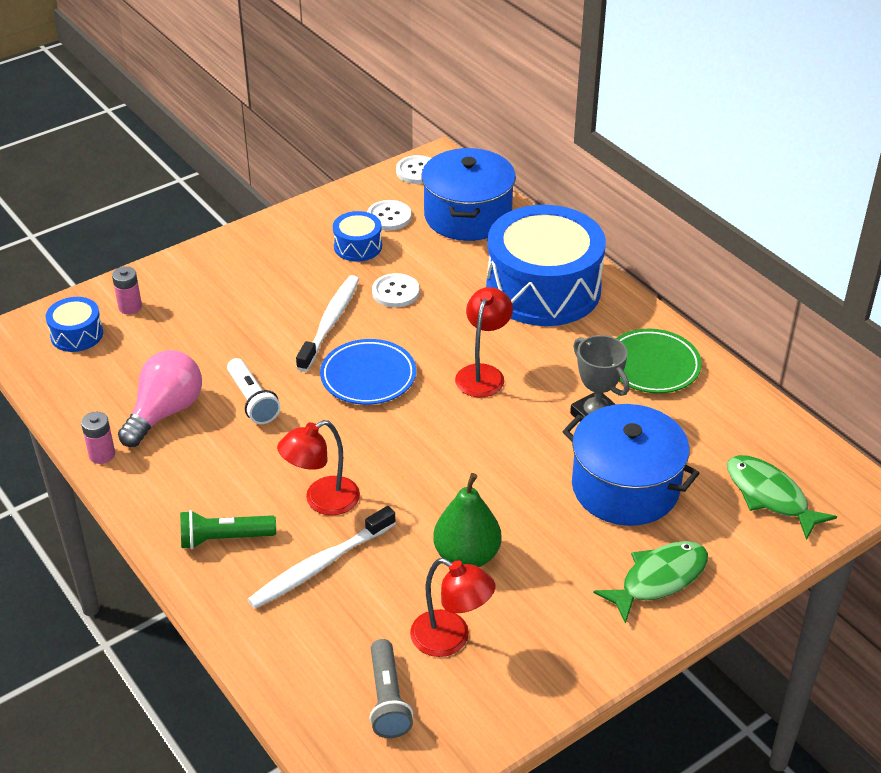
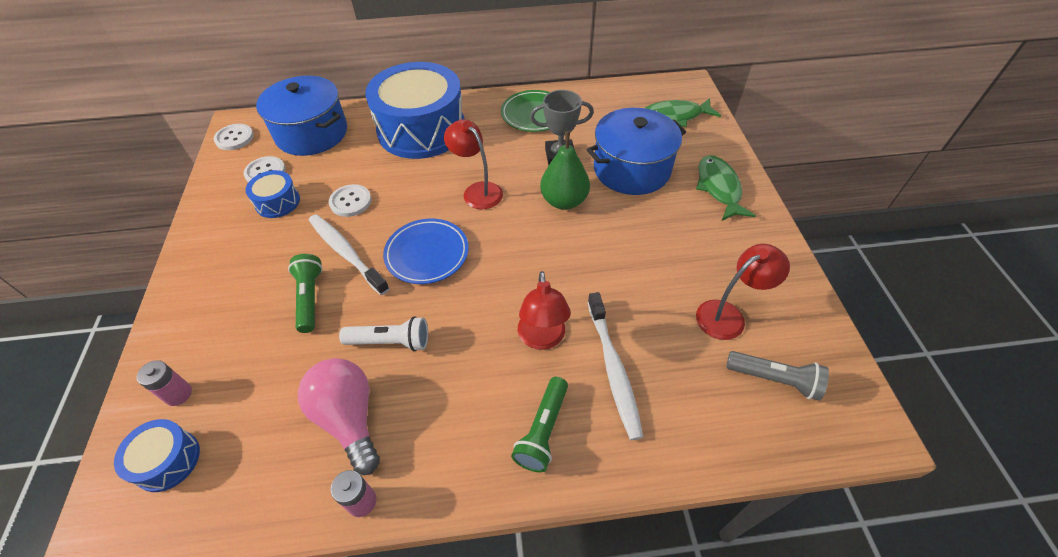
camera: 60 degrees left, 10 degrees up
green pear [433,473,502,567] -> green pear moved to [540,131,590,210]
none -> green flashlight [288,254,323,333]

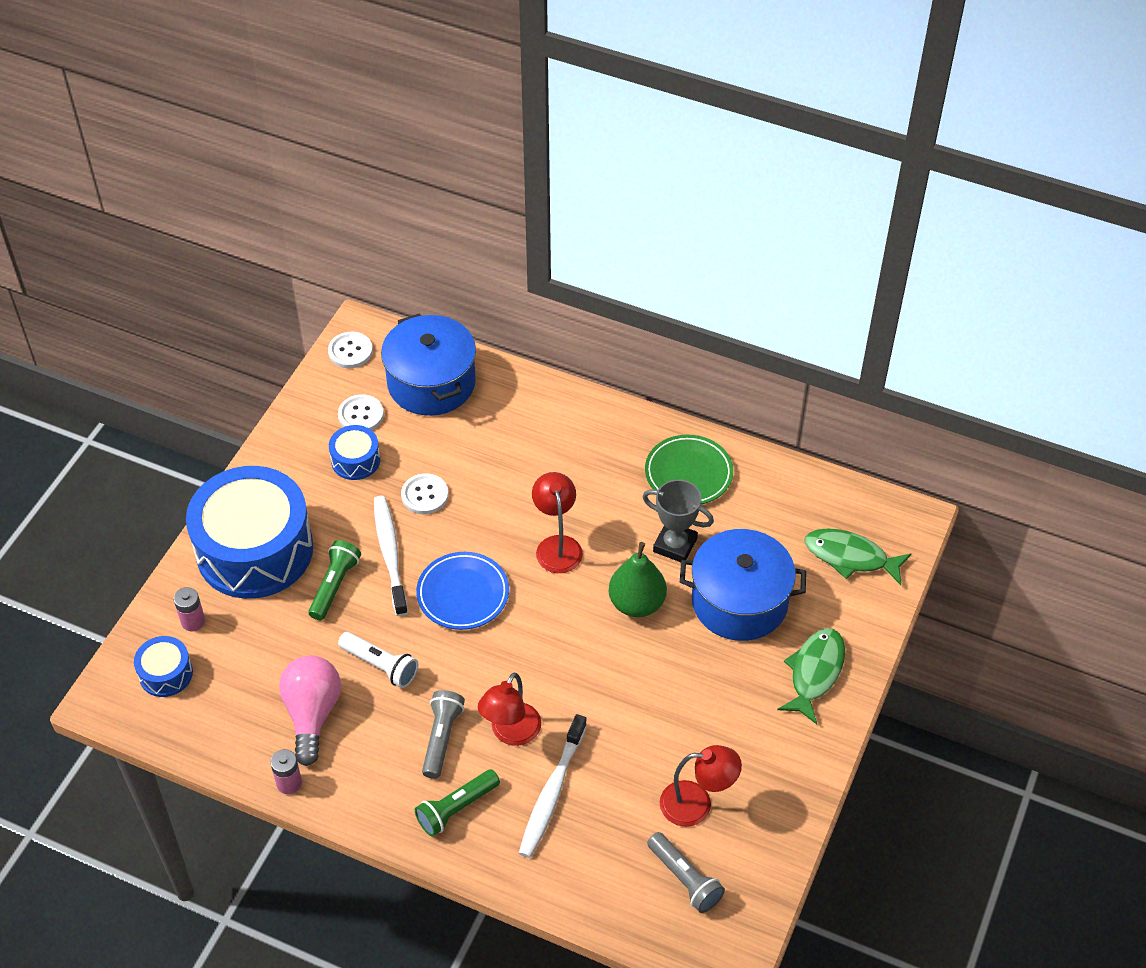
camera: 30 degrees right, 0 degrees up
blue drum [365,62,464,159] -> blue drum moved to [186,466,313,599]
none -> grey flashlight [422,690,465,779]

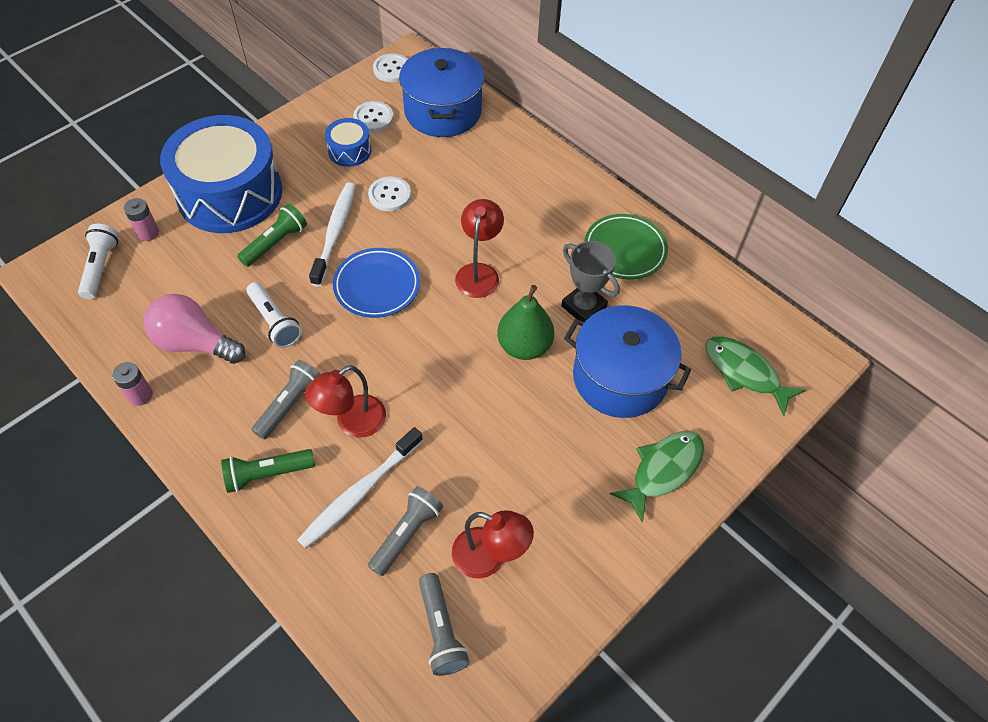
camera: 20 degrees right, 5 degrees up
blue drum [134,636,193,697] -> white flashlight [78,224,119,299]
pink light bulb [279,655,341,766] -> pink light bulb turned 90 degrees counterclockwise [143,294,245,364]
none -> grey flashlight [368,486,443,576]

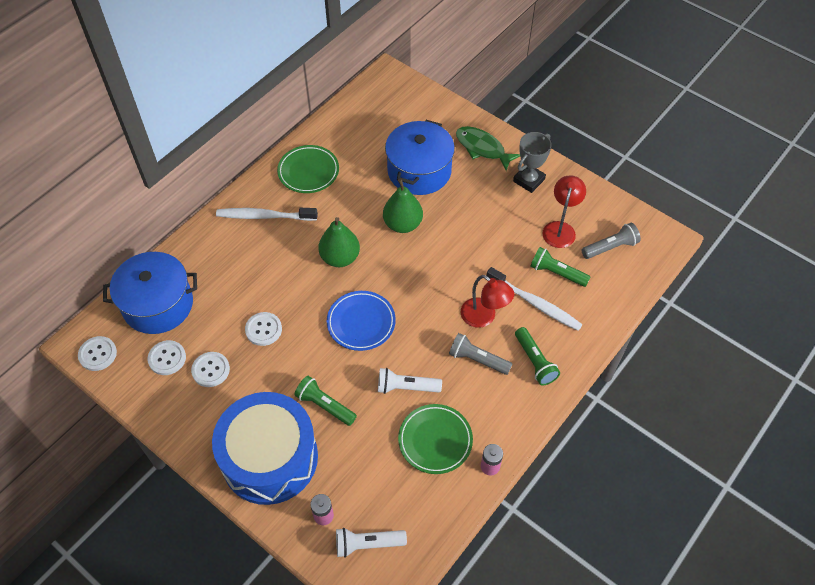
camera: 95 degrees left, 0 degrees up
pink light bulb [143,294,245,364] -> green plate [398,404,473,474]
white flashlight [246,282,302,348] -> white flashlight turned 135 degrees counterclockwise [378,368,442,394]
white toothbrush [309,183,356,287] -> white toothbrush moved to [216,208,318,221]
blue drum [325,118,371,167] -> white button [191,352,230,387]
grey flashlight [368,486,443,576] -> green flashlight [530,247,590,287]
red lamp [455,199,504,298] -> green pear [318,217,360,267]
grey trophy [561,241,620,322] -> grey trophy moved to [513,132,552,193]
green fish [705,337,806,416] -> none

